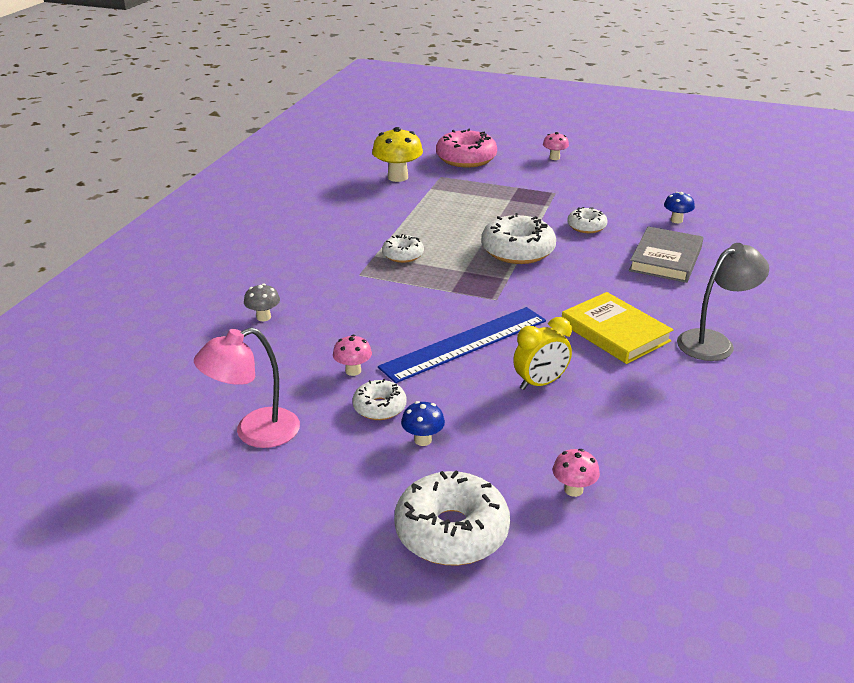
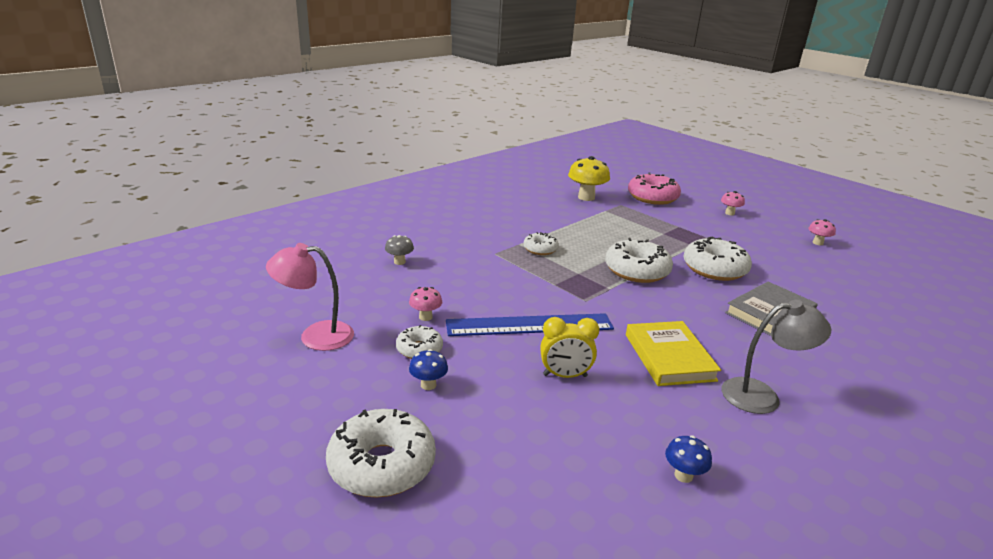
camera: 25 degrees right, 5 degrees down
pink mushroom [553,449,600,497] -> pink mushroom moved to [809,219,836,245]
white donut [567,207,608,233] -> white donut [684,237,752,281], size x1.79
blue mushroom [664,192,695,223] -> blue mushroom moved to [665,435,712,483]

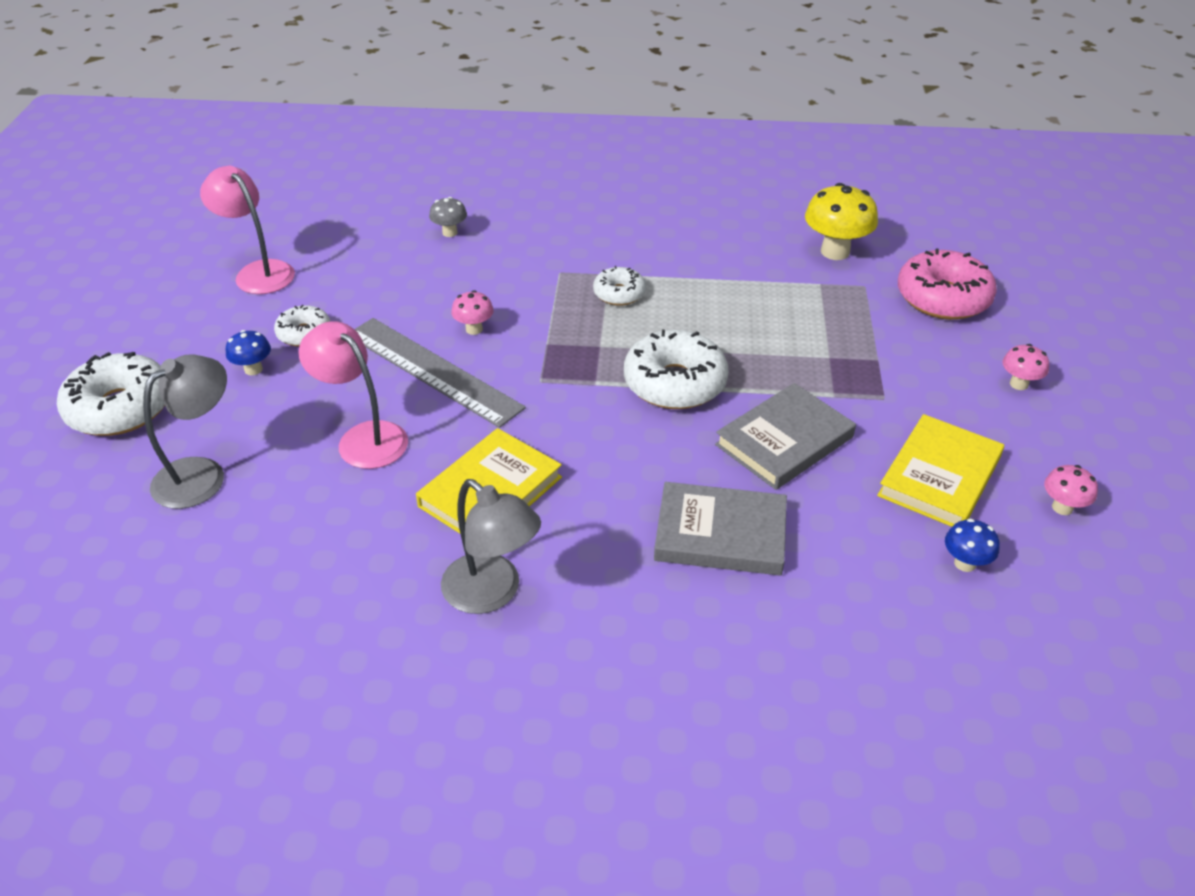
camera: 50 degrees right, 15 degrees up
pink mushroom [409,287,442,321] -> pink mushroom moved to [451,290,494,335]
blue ruler [446,313,614,336] -> grey ruler [354,318,526,428]
yellow clock [540,317,599,378] -> pink lamp [298,321,408,469]
blue mushroom [665,435,712,483] -> blue mushroom moved to [945,519,1000,572]
white donut [684,237,752,281] -> grey book [715,383,856,490]
none -> grey lamp [143,355,227,509]
none -> yellow book [877,414,1004,527]

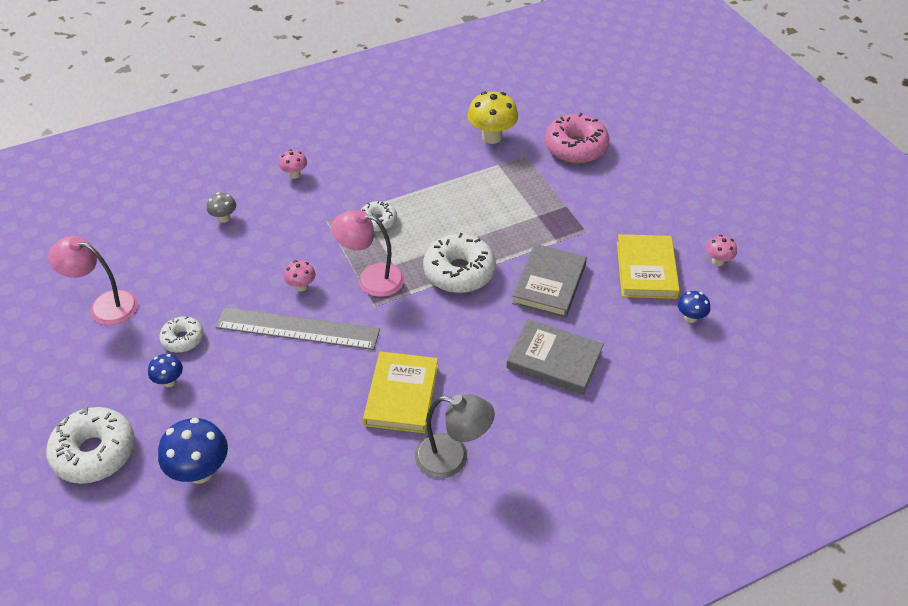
camera: 30 degrees left, 5 degrees up
grey lamp [143,355,227,509] -> blue mushroom [158,418,228,484]
pink lamp [298,321,408,469] -> pink lamp moved to [331,210,405,297]
grey book [654,482,787,576] -> grey book turned 45 degrees clockwise [506,319,604,395]
pink mushroom [1003,344,1049,390] -> pink mushroom moved to [279,149,307,179]

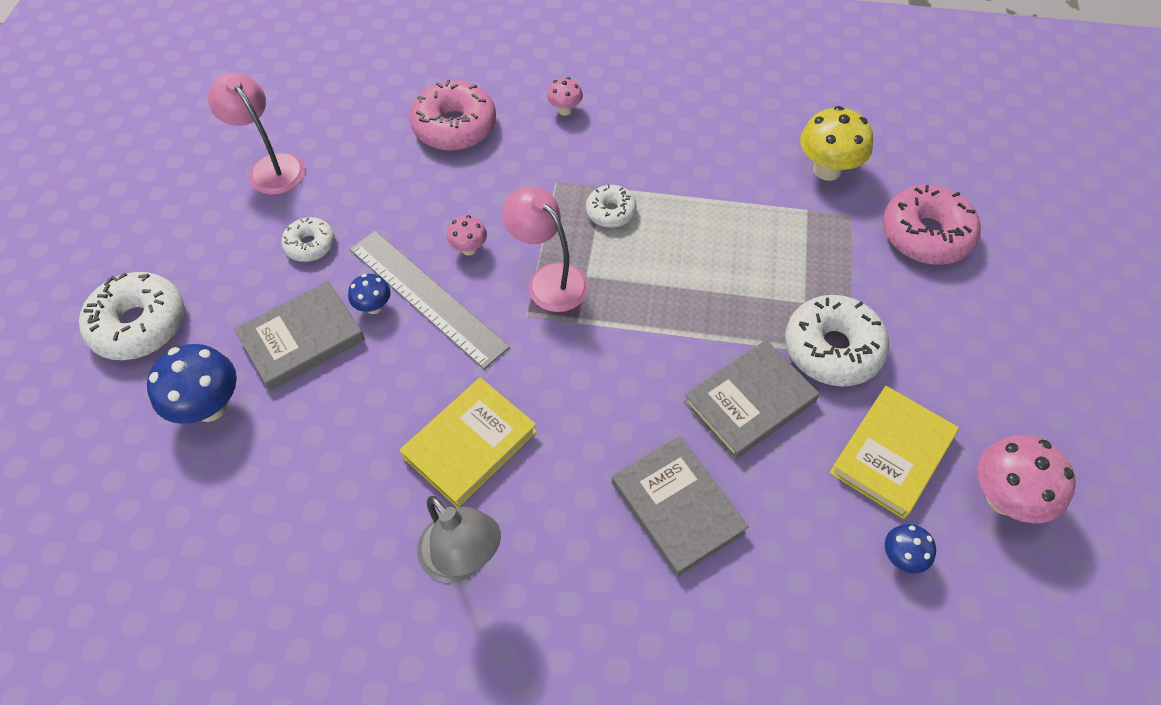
camera: 35 degrees right, 10 degrees up
blue mushroom [148,354,183,387] -> blue mushroom moved to [348,274,391,314]
grey mushroom [207,192,236,223] -> pink donut [410,80,496,150]
white donut [423,233,496,293] -> white donut moved to [785,295,889,387]
pink mushroom [706,235,737,266] -> pink mushroom [978,435,1076,523], size x1.85
none -> grey book [234,281,365,391]

